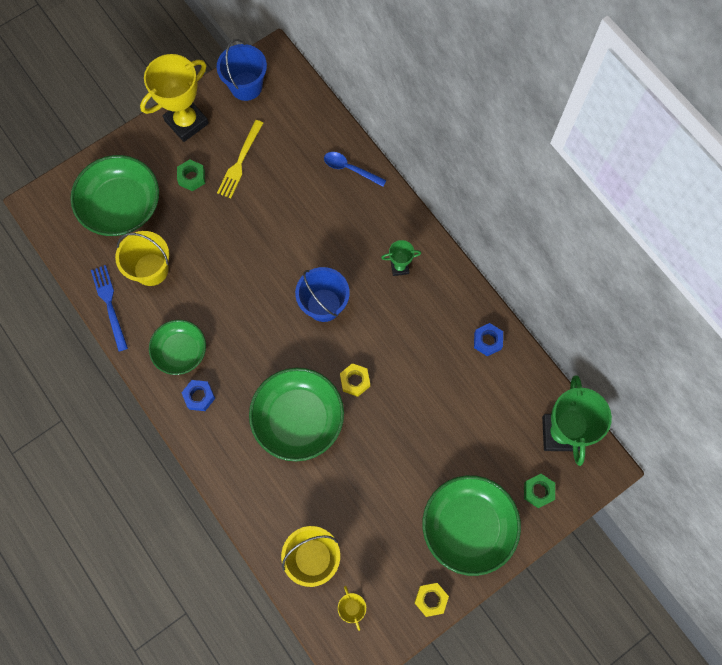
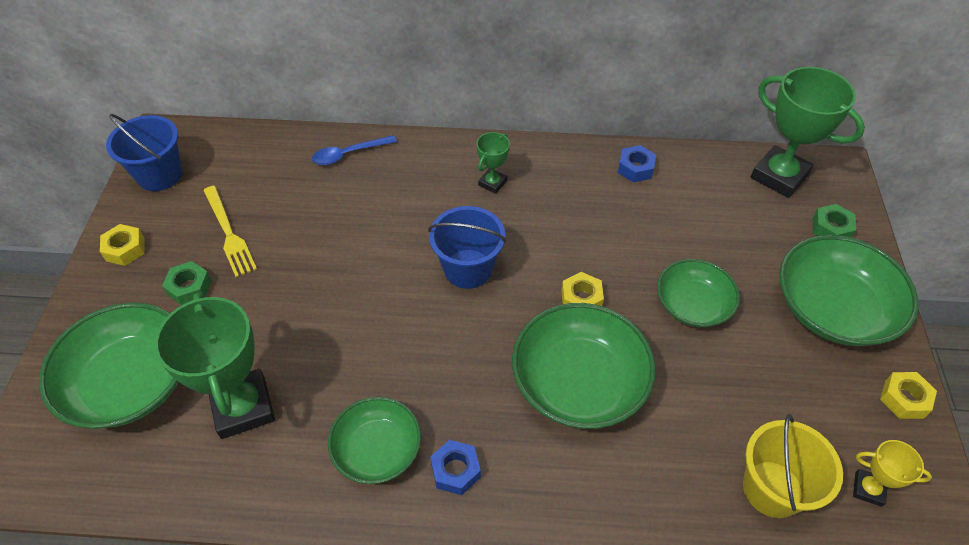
camera: 50 degrees left, 20 degrees down
blue fork [91,265,128,351] -> none
yellow bucket [115,231,169,286] -> green trophy [155,293,275,439]
yellow trophy [140,54,209,142] -> yellow nut [100,224,144,266]
none -> green bowl [657,259,740,327]

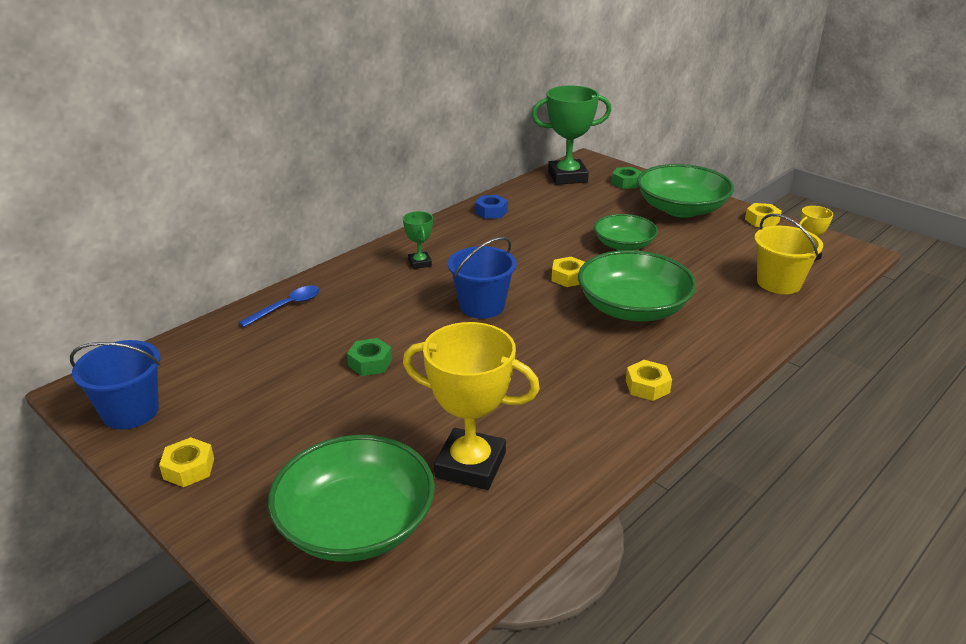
camera: 50 degrees left, 20 degrees down
green trophy [155,293,275,439] -> yellow trophy [403,322,540,490]
green nut [162,261,212,306] -> green nut moved to [347,338,392,376]
yellow fork [203,186,257,277] -> none
blue spoon [312,135,397,165] -> blue spoon turned 150 degrees counterclockwise [238,286,320,327]
green bowl [328,397,421,484] -> none
blue nut [430,440,481,495] -> yellow nut [626,360,672,401]

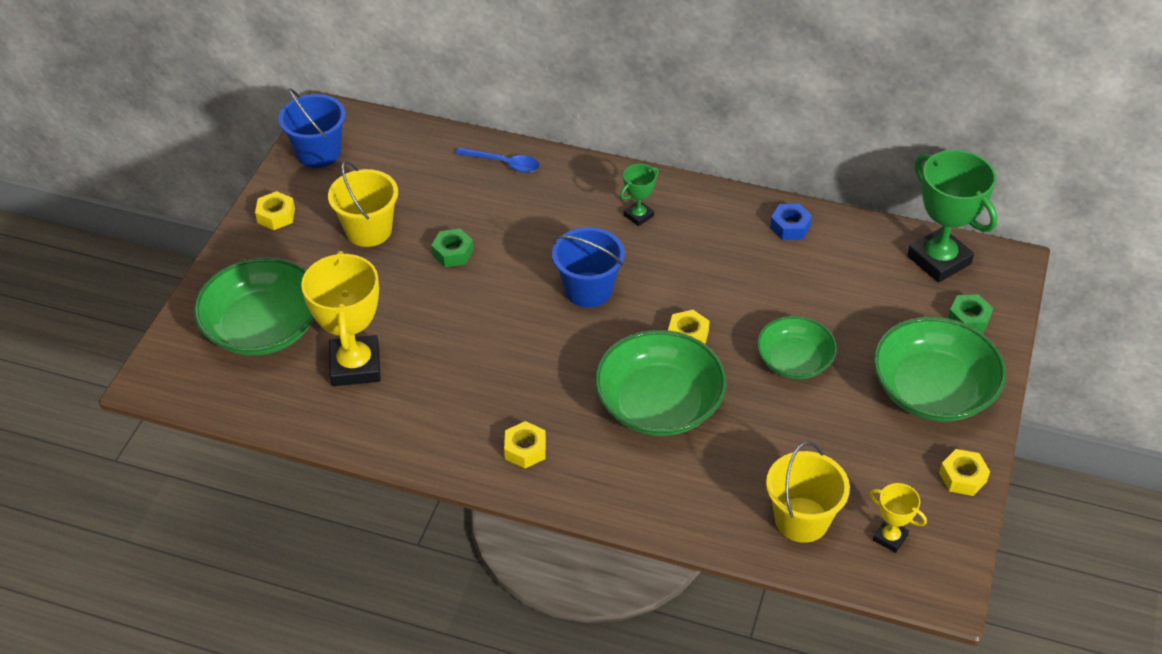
camera: 65 degrees right, 15 degrees up
none -> yellow bucket [328,161,398,247]

